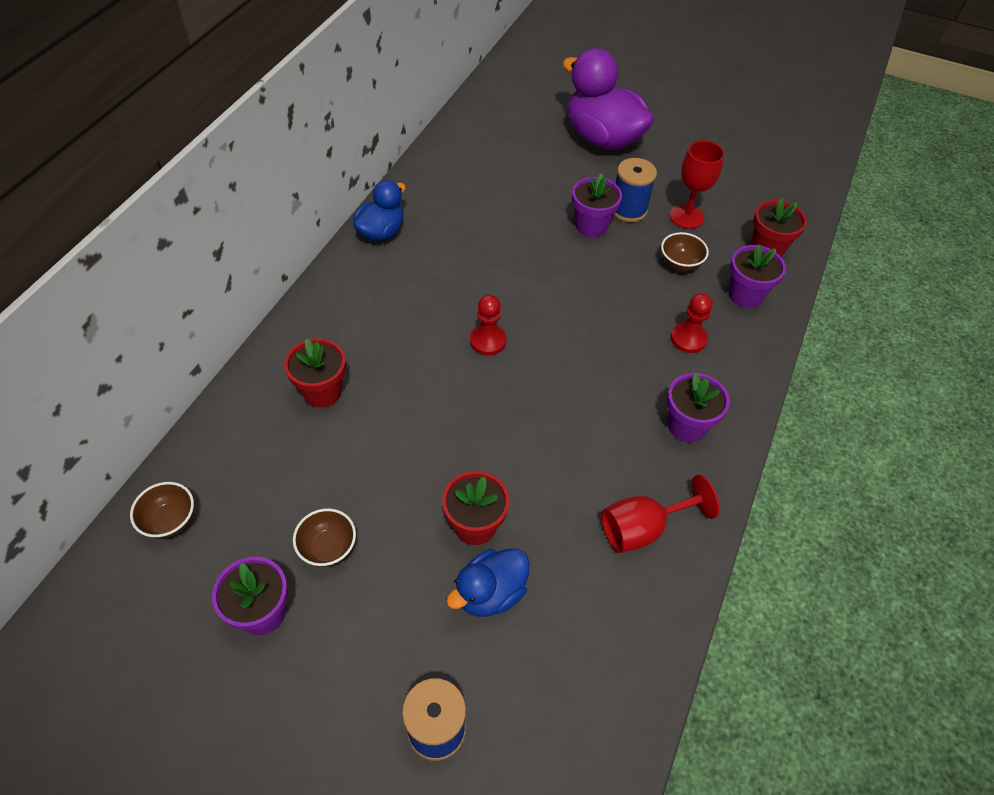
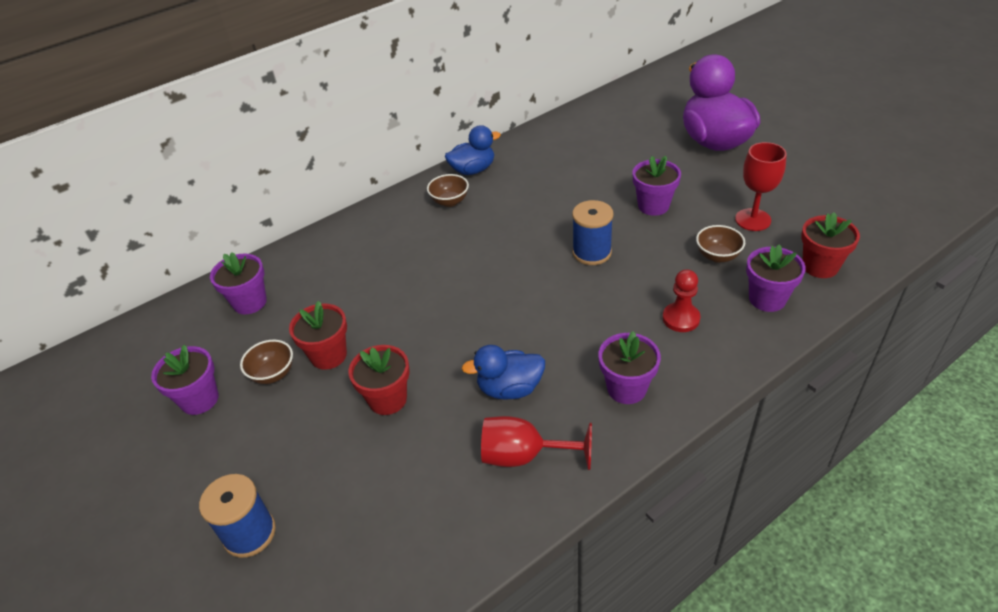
camera: 35 degrees right, 10 degrees down
brown bowl [130,482,194,539] -> brown bowl moved to [427,174,469,207]
red flower pot [284,338,346,408] -> red flower pot moved to [289,301,347,370]
blue duck [446,549,529,617] -> blue duck moved to [462,345,545,400]
red pawn [470,295,506,355] -> none
blue spool [614,158,657,222] -> blue spool moved to [572,200,614,265]
none -> purple flower pot [210,252,267,314]

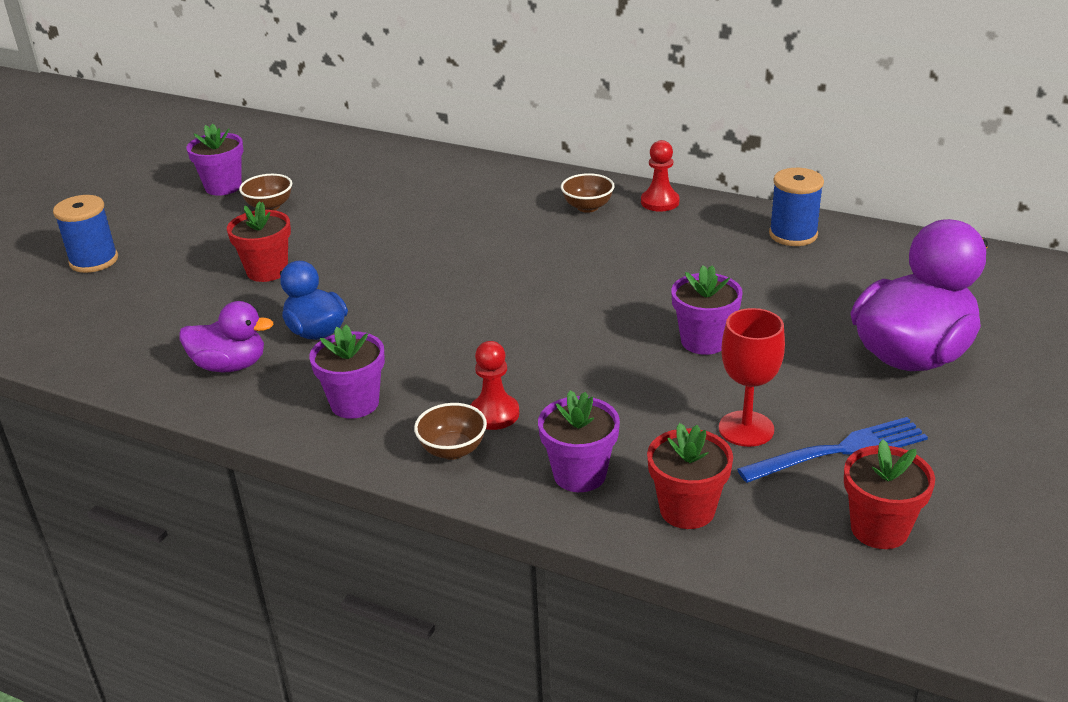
camera: 60 degrees right, 10 degrees down
purple flower pot [210,252,267,314] -> none
red flower pot [289,301,347,370] -> red flower pot moved to [844,439,935,549]
blue duck [445,125,501,175] -> red pawn [641,140,680,212]
red goblet [481,416,592,470] -> purple duck [179,301,274,372]
blue spool [572,200,614,265] -> blue spool moved to [769,168,824,246]
brown bowl [696,225,745,263] -> brown bowl moved to [414,403,487,460]
none -> blue fork [737,417,928,483]

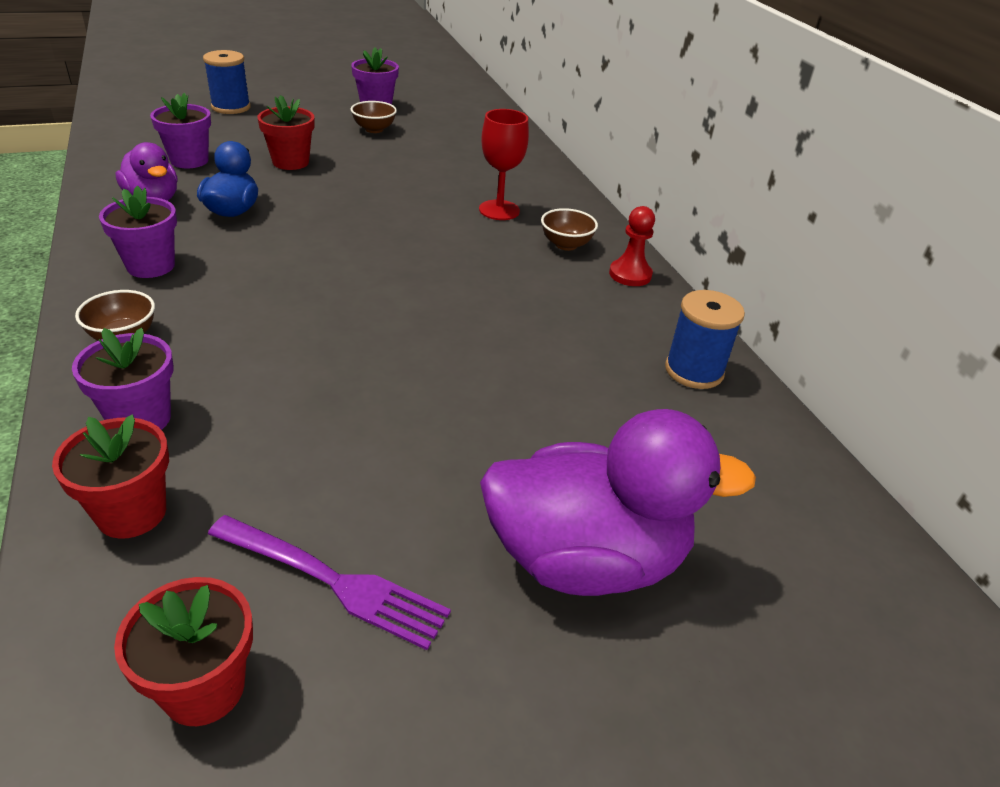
camera: 40 degrees right, 5 degrees up
red pawn [471,341,519,430] -> none
purple flower pot [671,265,743,355] -> purple flower pot moved to [150,93,211,169]
red goblet [719,308,785,447] -> red goblet moved to [479,109,529,220]
blue fork [737,417,928,483] -> purple fork [208,515,451,650]

